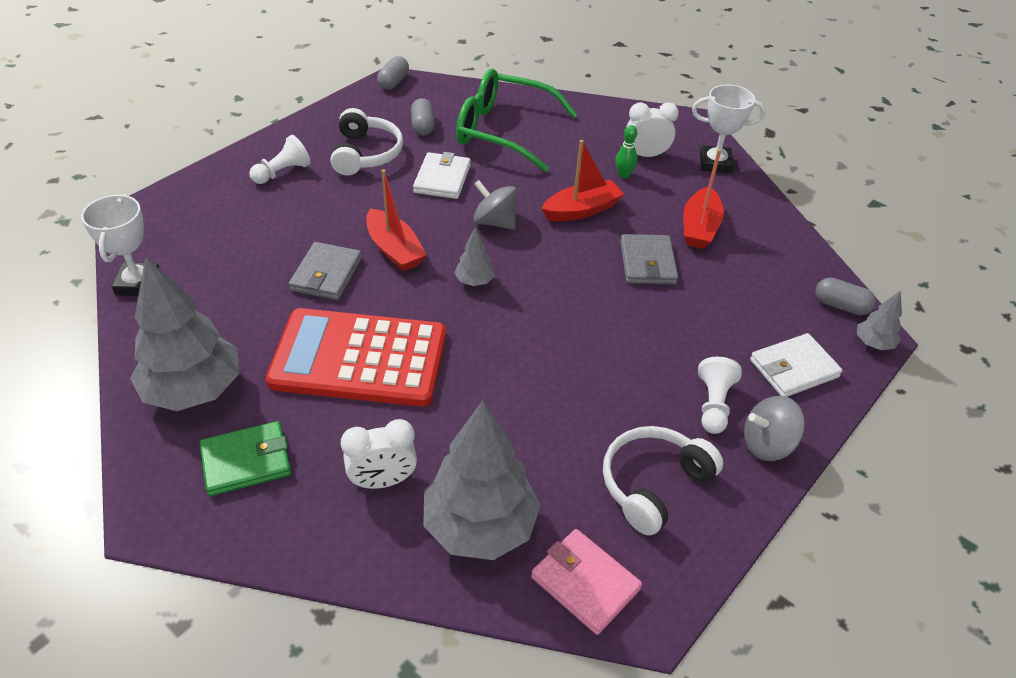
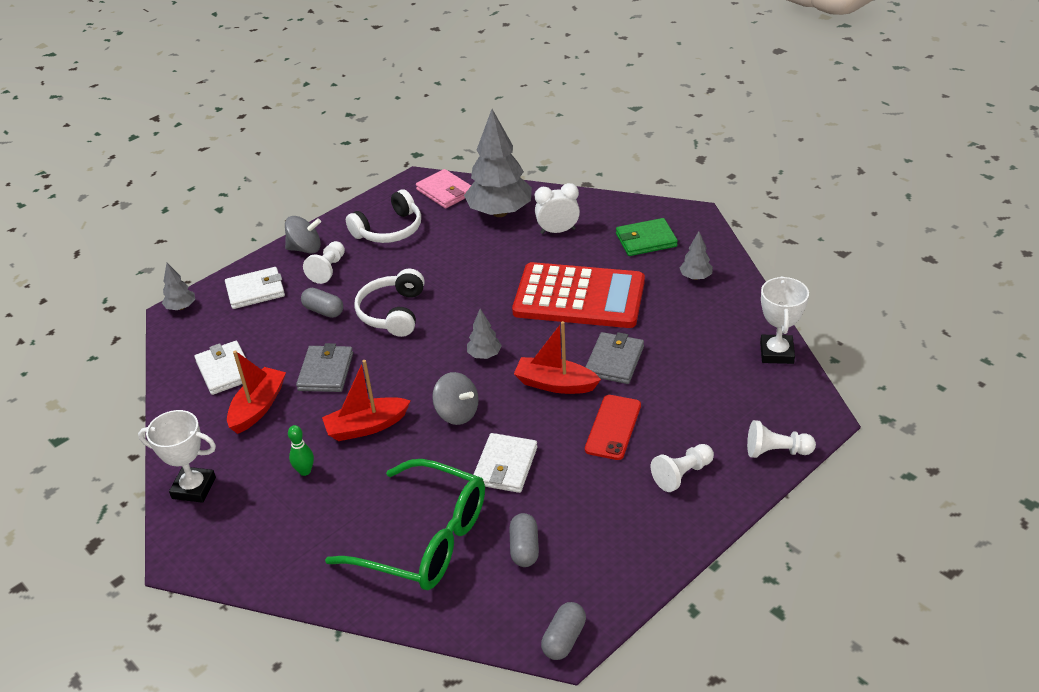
camera: 170 degrees left, 5 degrees down
grey tree [130,256,239,411] -> grey tree [680,231,713,280], size x0.45
white headphones [330,108,403,176] -> white headphones moved to [354,269,425,337]
red boat [366,169,426,272] -> red boat turned 45 degrees counterclockwise [514,321,601,394]
white clock [626,102,679,157] -> none
grey capsule [815,278,876,315] -> grey capsule moved to [301,288,343,318]
none -> white wallet [194,341,246,395]
none -> red phone [585,395,641,460]
none -> white pawn [747,420,816,458]

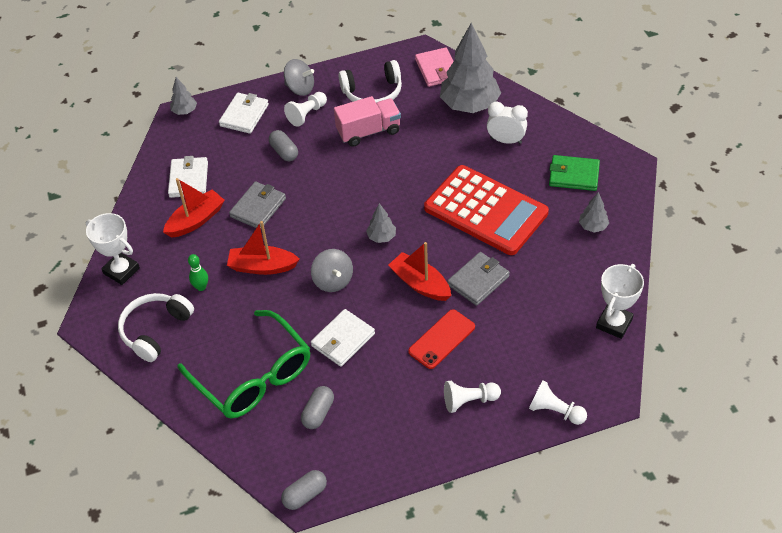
camera: 25 degrees right, 10 degrees up
white wallet [225,267,285,309] -> white wallet turned 75 degrees counterclockwise [219,93,269,134]
white headphones [354,269,425,337] -> white headphones moved to [118,293,194,362]
none -> pink truck [334,96,401,147]

